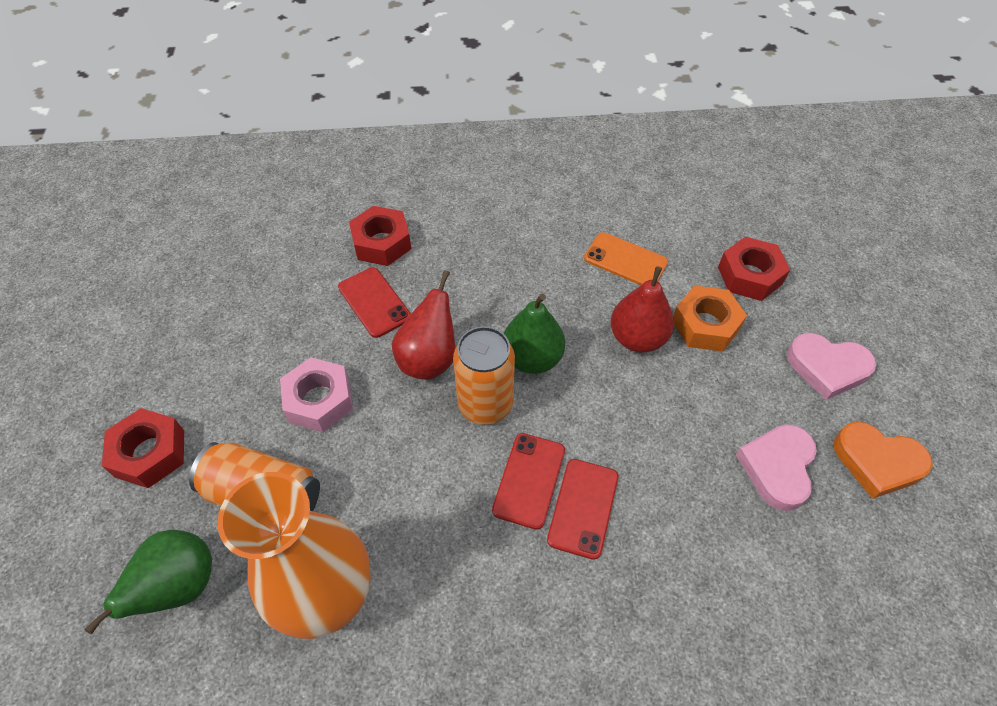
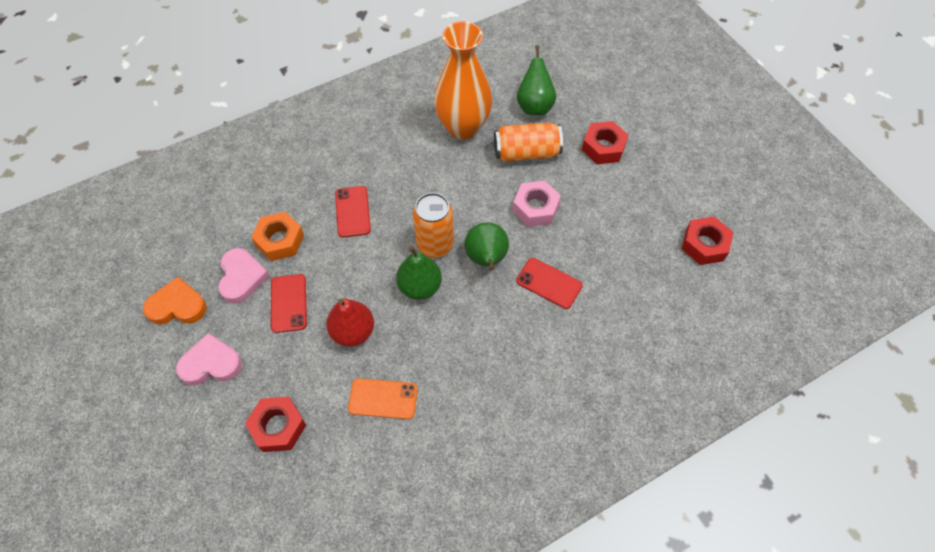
camera: 155 degrees right, 5 degrees up
red nut [349,206,411,266] -> red nut moved to [681,217,733,265]
red pear [392,270,455,380] -> green pear [464,222,509,270]
red phone [492,433,565,530] -> red phone moved to [271,274,307,333]
orange nut [673,286,747,352] -> orange nut moved to [251,212,304,261]

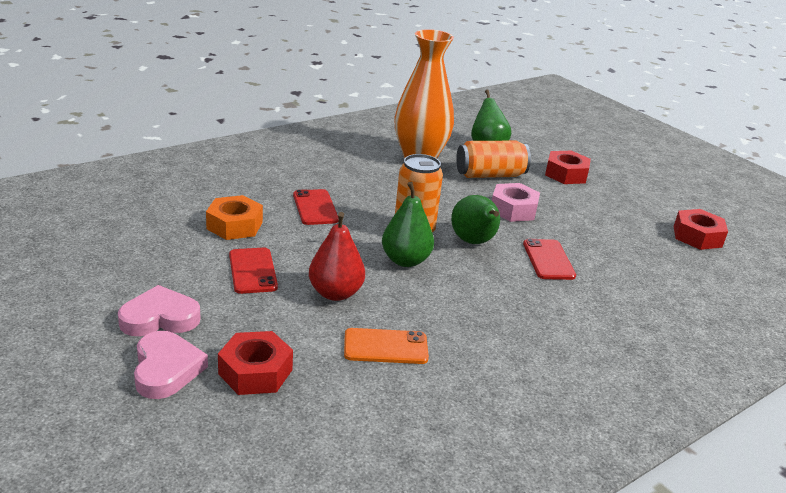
camera: 10 degrees left, 30 degrees down
orange heart [143,277,207,325] -> none
pink heart [218,248,270,304] -> pink heart moved to [134,331,208,399]
red phone [516,258,583,309] -> red phone turned 60 degrees clockwise [523,239,576,280]

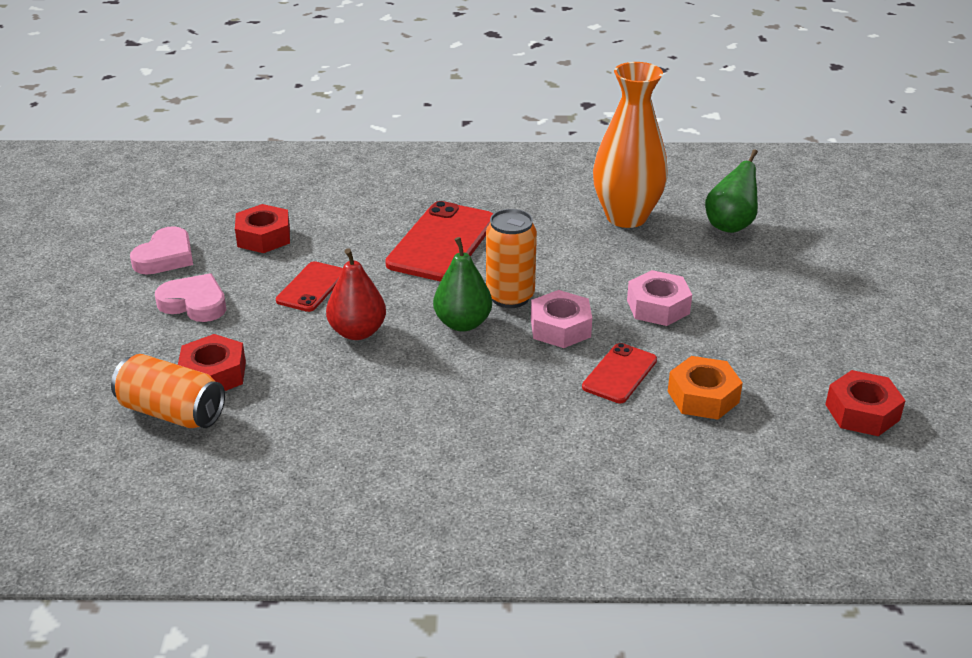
camera: 40 degrees right, 5 degrees up
pink heart [134,331,208,399] -> pink heart moved to [130,226,193,275]
orange nut [206,195,263,240] -> orange nut moved to [668,356,743,420]
red phone [293,189,339,225] -> red phone [385,201,493,281], size x1.77
orange phone [344,328,429,364] -> none
green pear [451,195,500,244] -> pink nut [531,290,592,348]
orange can [456,141,531,178] -> orange can moved to [111,354,225,428]
red nut [545,151,591,184] -> red nut moved to [235,204,290,253]

